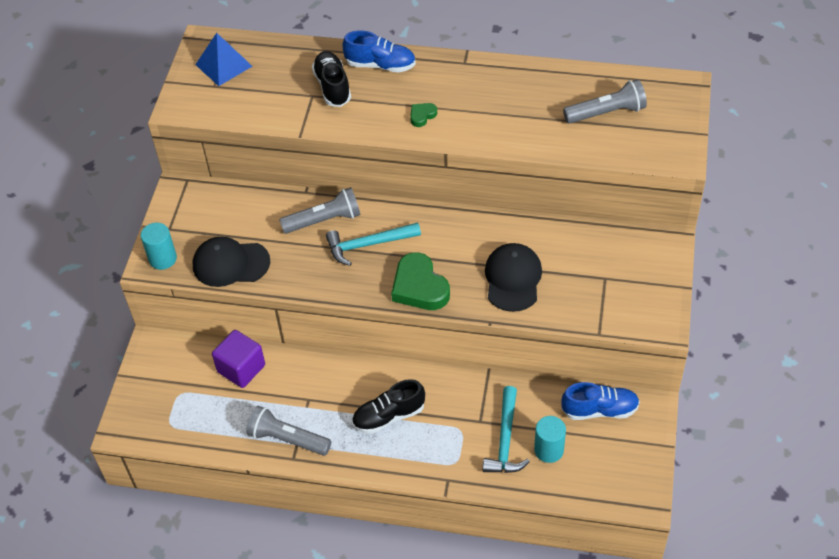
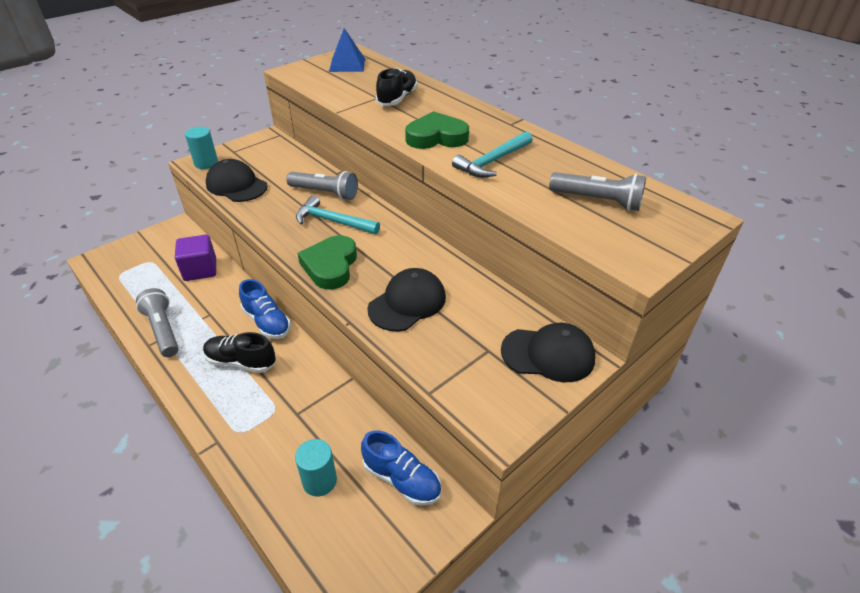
camera: 35 degrees right, 10 degrees down
blue shoe [343,30,416,73] -> blue shoe moved to [239,279,291,339]
green heart [410,103,437,127] -> green heart [405,111,469,149], size x2.10
turquoise hammer [483,386,530,473] -> turquoise hammer moved to [452,131,533,178]
none -> black cap [501,323,596,382]

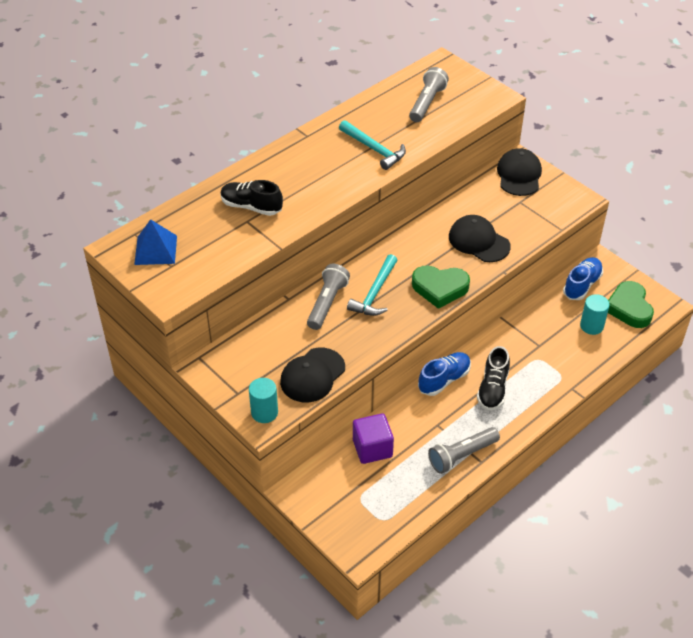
camera: 90 degrees left, 5 degrees up
green heart [405,111,469,149] -> green heart moved to [608,281,654,328]

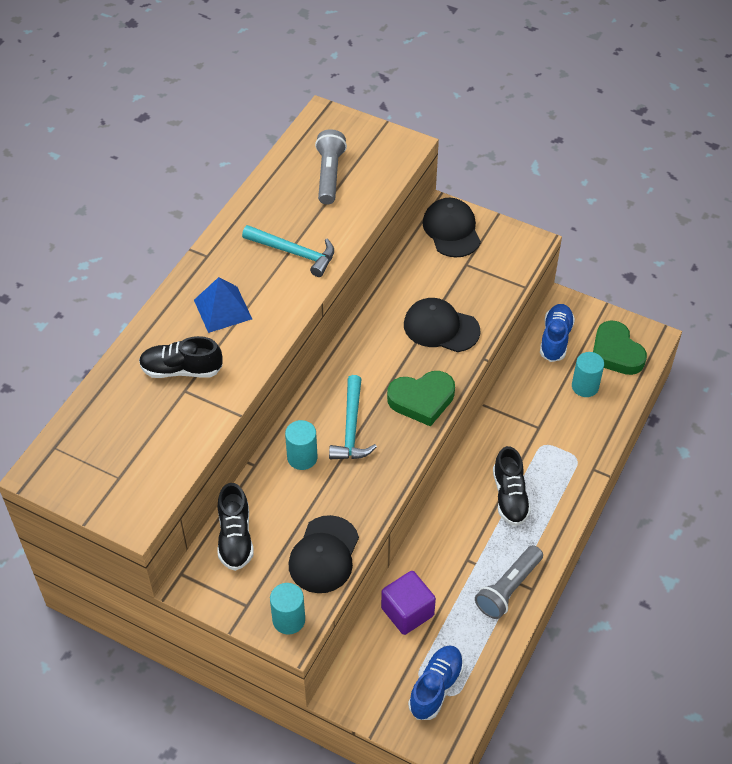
camera: 20 degrees left, 5 degrees up
blue pyramid [134,219,177,265] -> blue pyramid moved to [194,277,252,333]
grey flashlight [307,264,350,330] -> turquoise cylinder [285,420,317,470]
blue shoe [418,352,471,396] -> blue shoe moved to [408,645,464,720]
none -> black shoe [217,483,254,571]

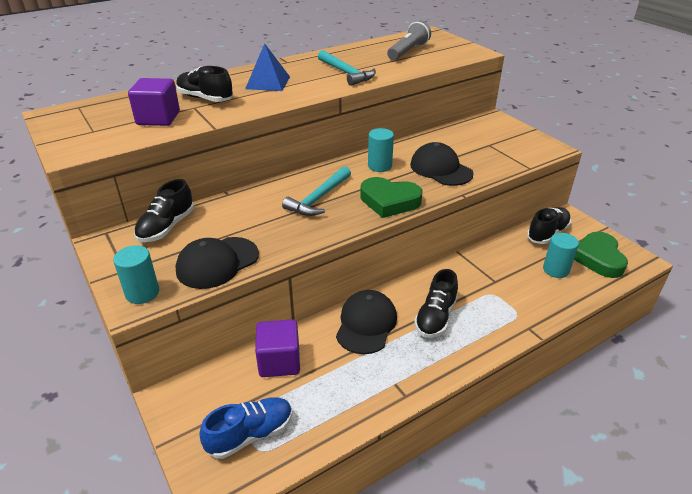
camera: 30 degrees right, 15 degrees down
turquoise cylinder [285,420,317,470] -> turquoise cylinder moved to [368,128,394,172]
black cap [422,198,481,257] -> black cap moved to [336,290,397,354]
grey flashlight [475,545,543,619] -> none
blue shoe [540,304,575,362] -> black shoe [527,207,571,244]
none -> purple cube [128,78,180,126]

